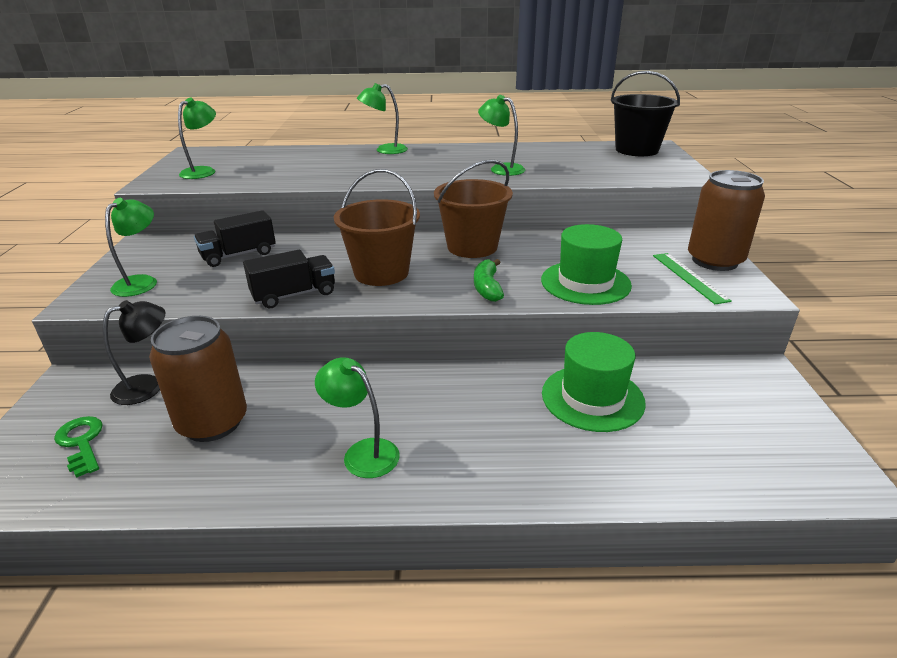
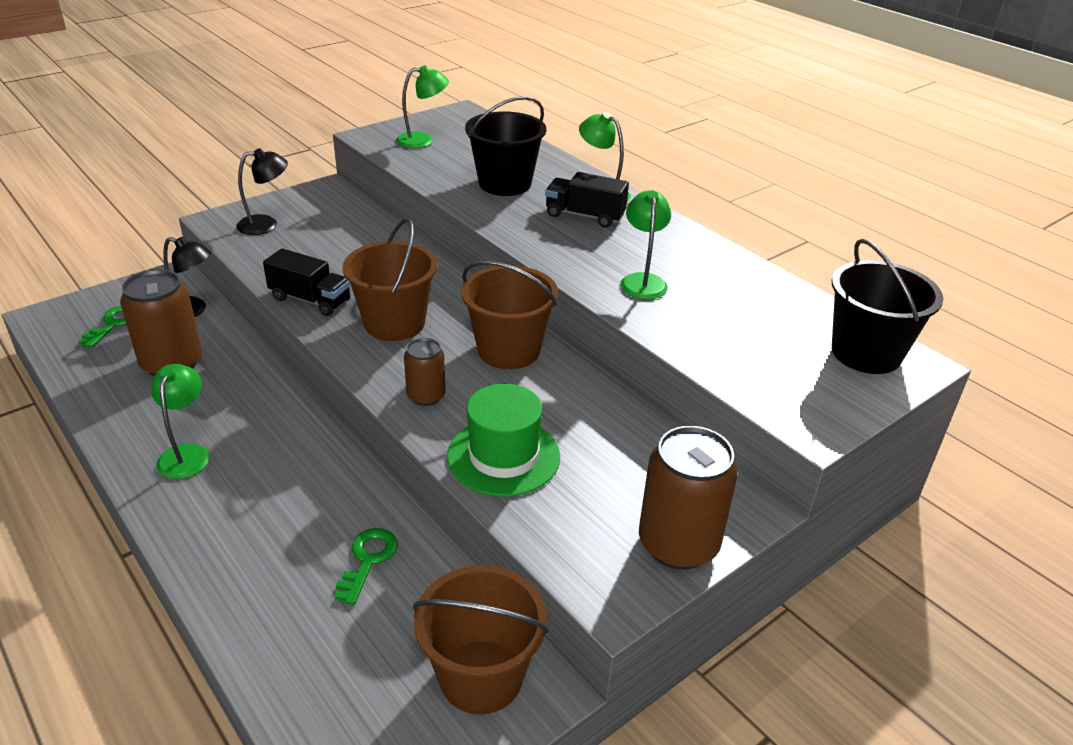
camera: 50 degrees right, 5 degrees up
green lamp [105,198,157,297] -> black lamp [236,148,288,235]
black truck [194,210,276,267] -> black truck moved to [545,172,629,227]
green banana [474,259,504,302] -> brown can [404,338,446,406]
green hat [542,332,646,432] -> green key [335,528,398,605]
green ruler [653,253,732,304] -> none
none -> brown bucket [413,565,549,714]
none -> black bucket [465,96,546,196]

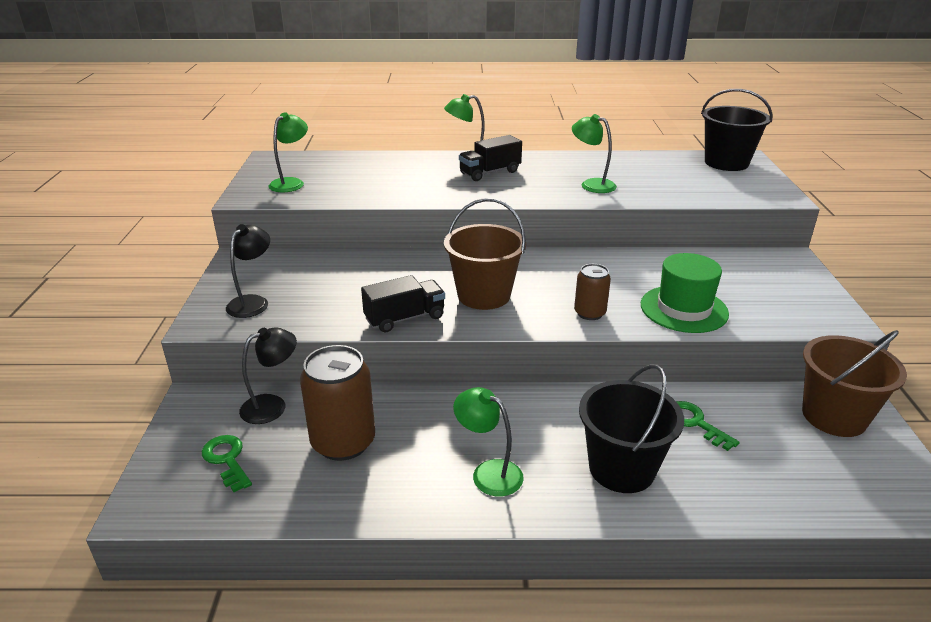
camera: 50 degrees left, 5 degrees down
brown bucket [461,261,559,369] -> none
black bucket [465,96,546,196] -> black bucket moved to [579,364,684,493]
brown can [639,426,738,569] -> none

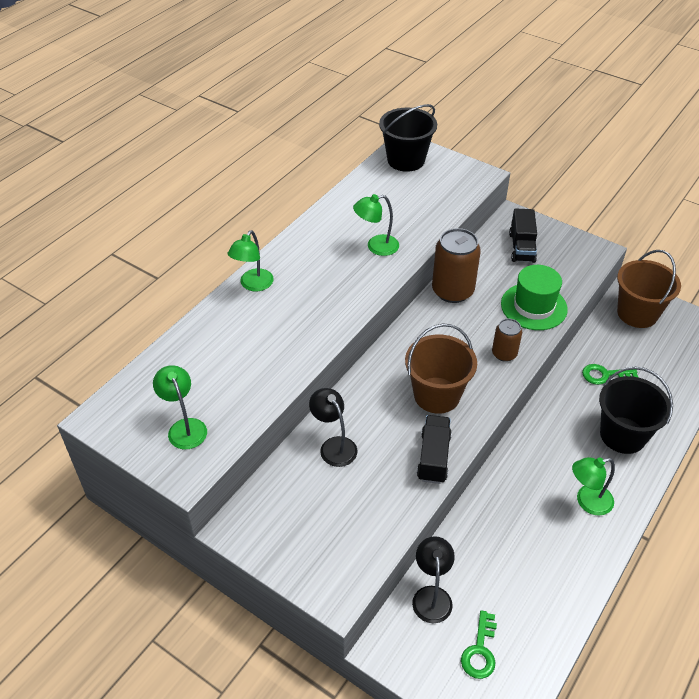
camera: 55 degrees left, 15 degrees up
green key [202,435,252,492] -> green key turned 75 degrees counterclockwise [461,610,497,679]
black lamp [226,224,270,318] -> black lamp moved to [309,388,358,467]
brown can [300,345,375,461] -> brown can moved to [432,228,481,303]
black truck [459,135,522,181] -> black truck moved to [509,208,537,263]

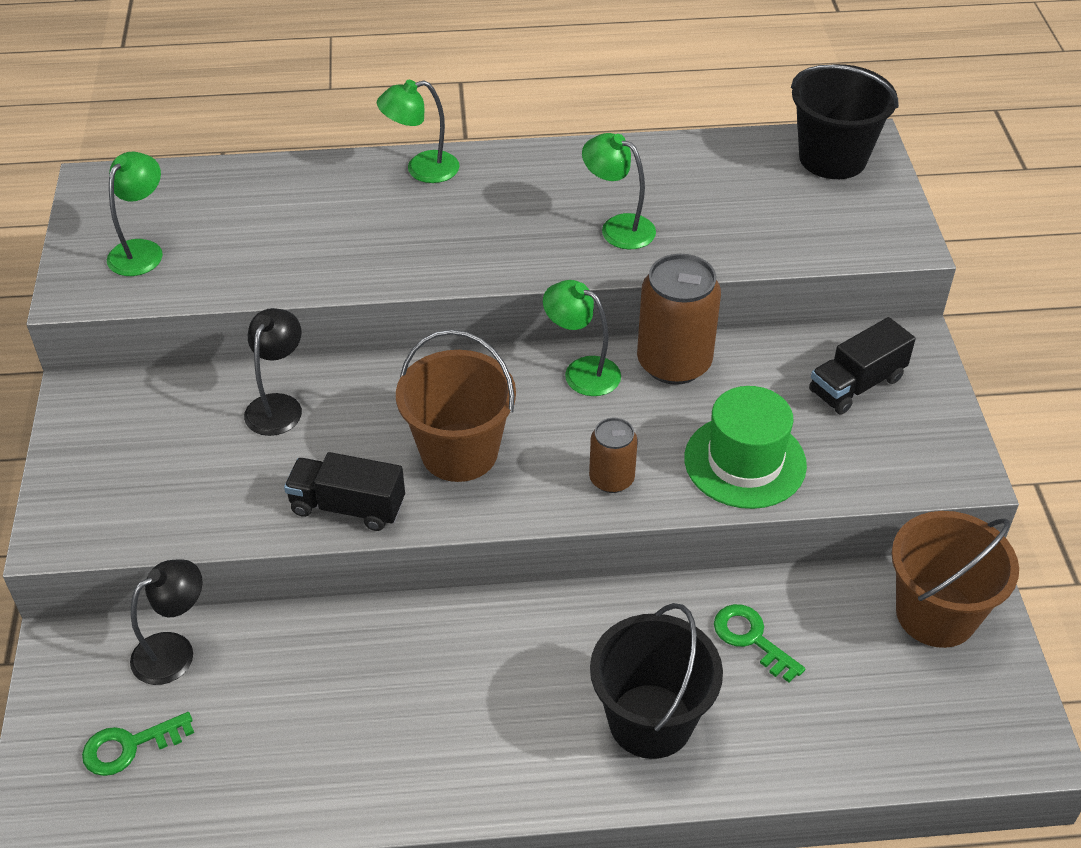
camera: 50 degrees right, 0 degrees up
black truck [417,415,452,484] -> black truck turned 135 degrees counterclockwise [284,452,405,531]
green lamp [572,457,615,516] -> green lamp moved to [543,280,621,396]

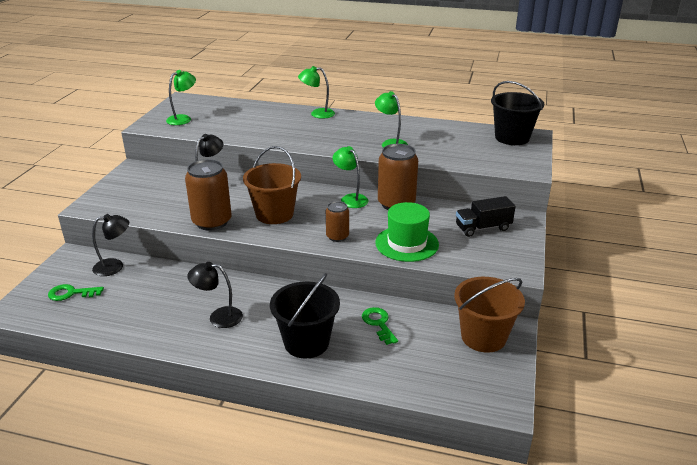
camera: 20 degrees right, 15 degrees down
black truck [284,452,405,531] -> brown can [185,159,232,231]
none -> black lamp [187,262,243,328]

